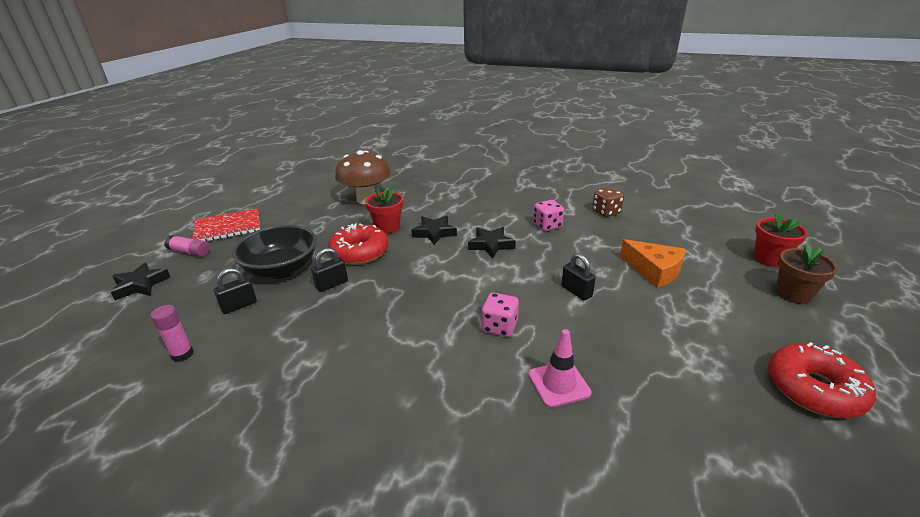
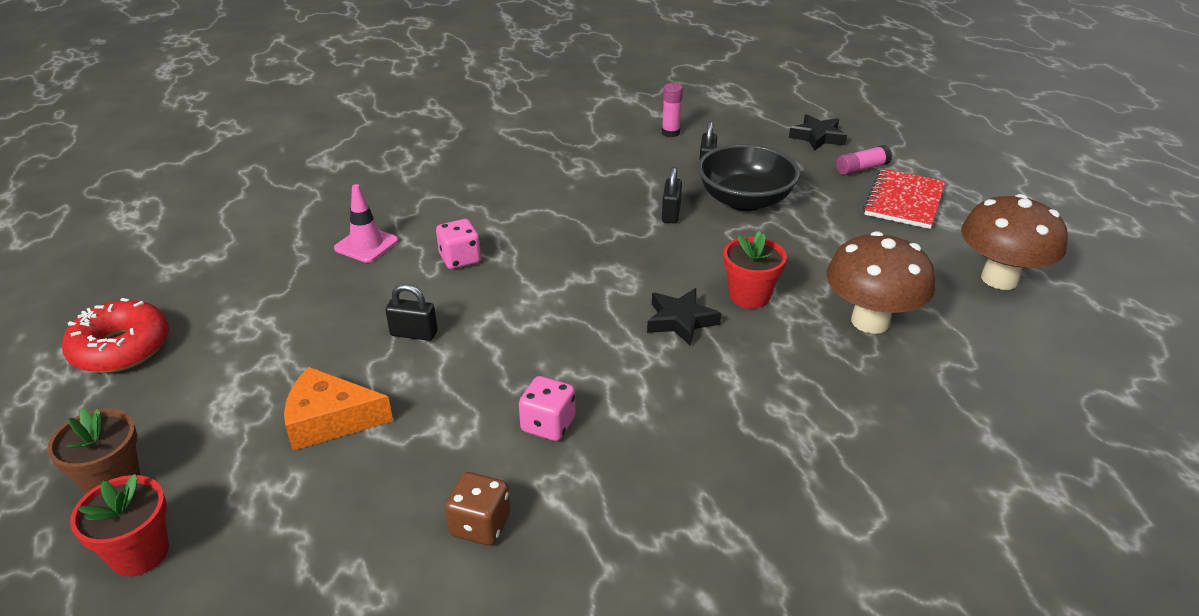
camera: 135 degrees right, 5 degrees up
red donut [328,223,388,265] -> none
black star [468,227,516,258] -> none
none -> brown mushroom [961,194,1068,290]

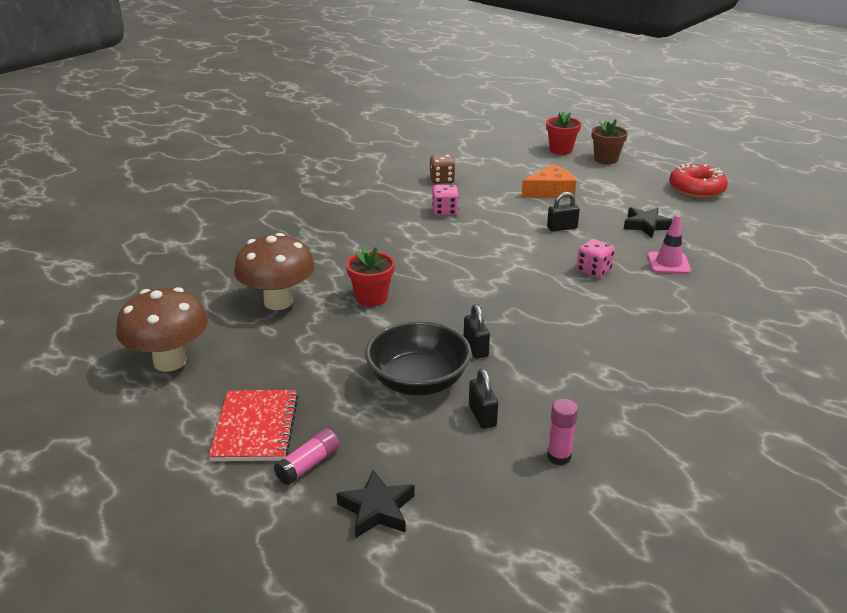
camera: 155 degrees right, 5 degrees down
black star [647,288,721,346] -> black star moved to [624,207,673,238]

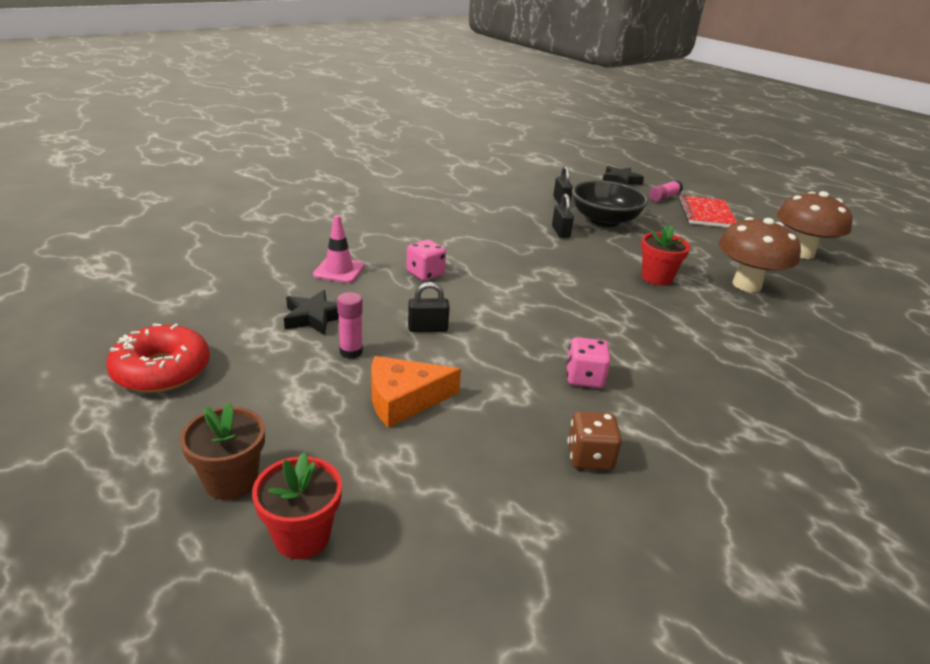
camera: 175 degrees left, 0 degrees up
pink glue stick [547,399,578,465] -> pink glue stick moved to [337,292,363,359]

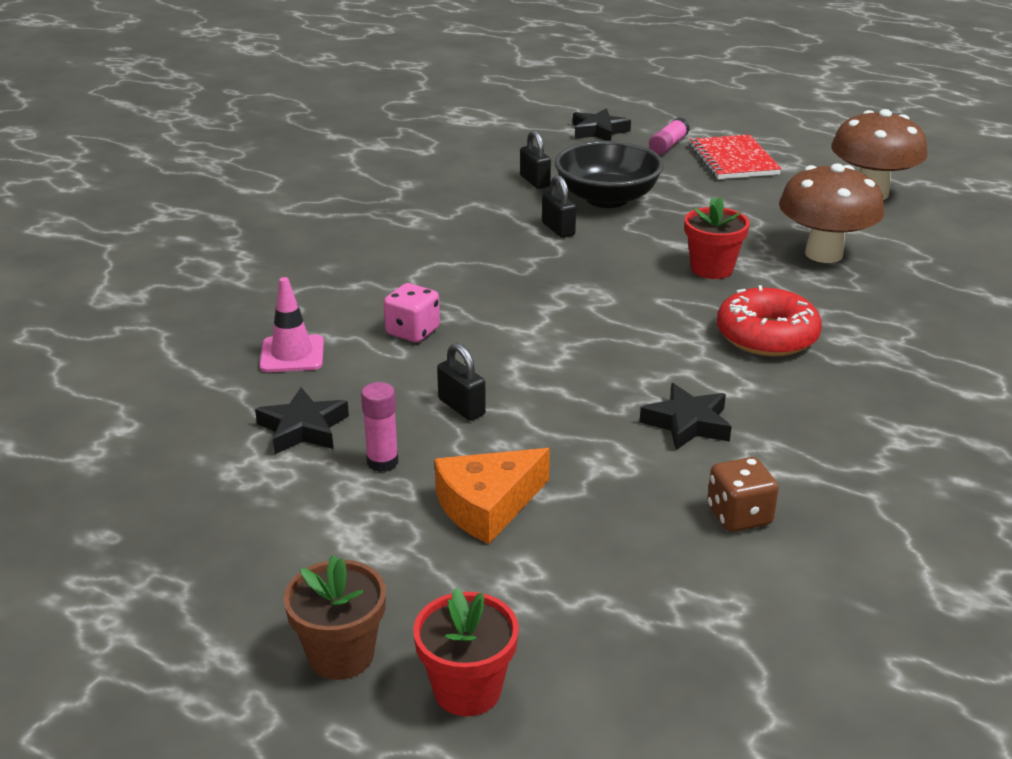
camera: 15 degrees left, 0 degrees up
red donut [106,324,210,393] -> red donut moved to [717,285,822,356]
black padlock [408,282,450,332] -> black padlock turned 75 degrees clockwise [437,343,486,421]
pink dice [566,337,611,388] -> black star [640,383,732,450]

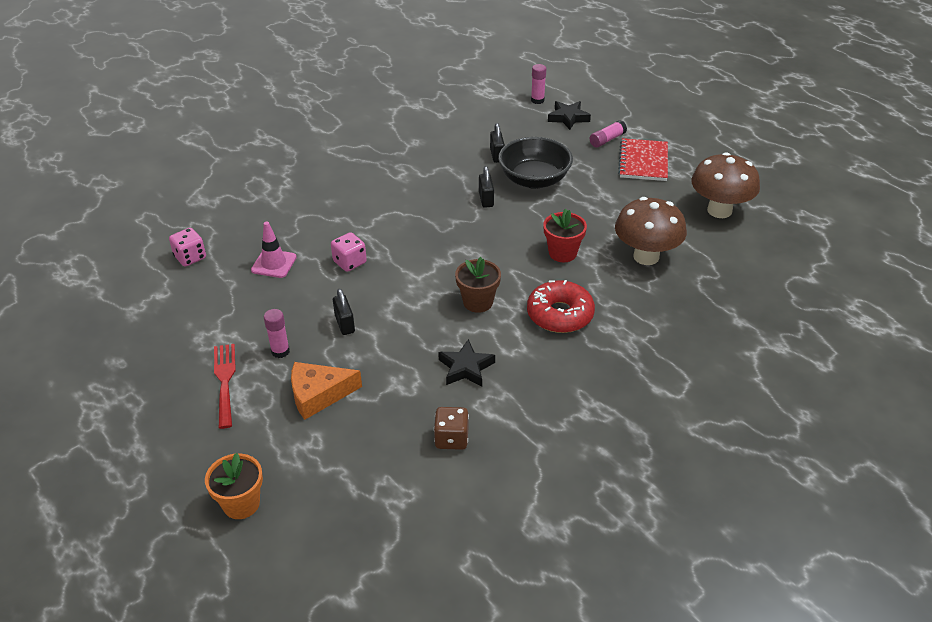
camera: 20 degrees right, 10 degrees up
black star [255,388,349,454] -> none
brown flower pot [283,555,386,680] -> brown flower pot moved to [455,257,501,313]
red flower pot [413,588,519,716] -> orange flower pot [205,453,263,519]
none -> pink dice [169,228,206,266]
none -> red fork [214,344,236,429]
none -> pink glue stick [531,64,546,104]

